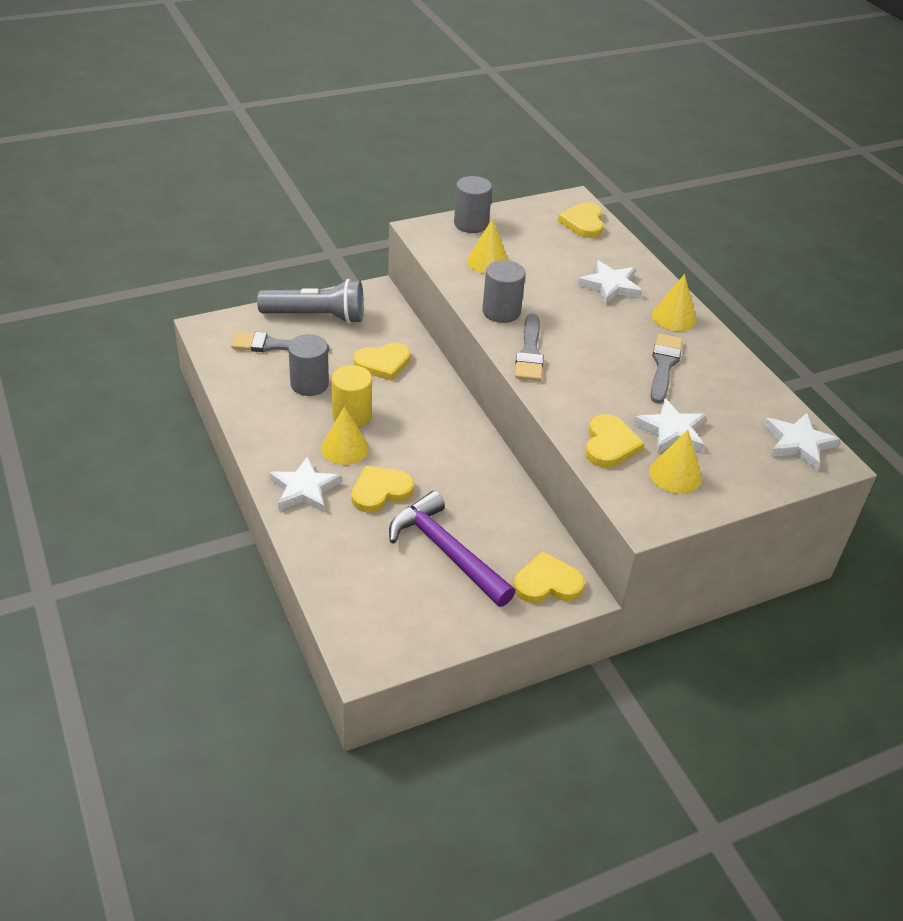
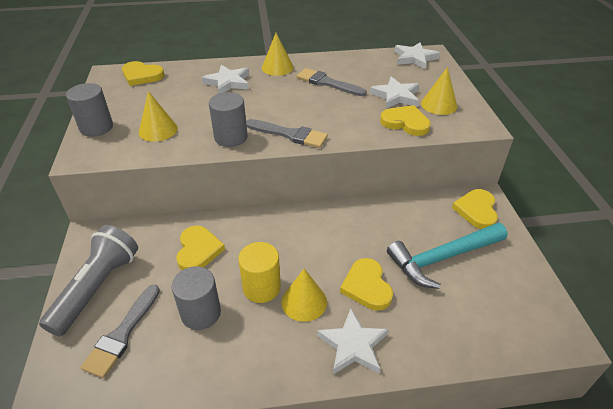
camera: 70 degrees left, 0 degrees up
purple hammer [389,491,515,607] -> turquoise hammer [387,223,508,289]

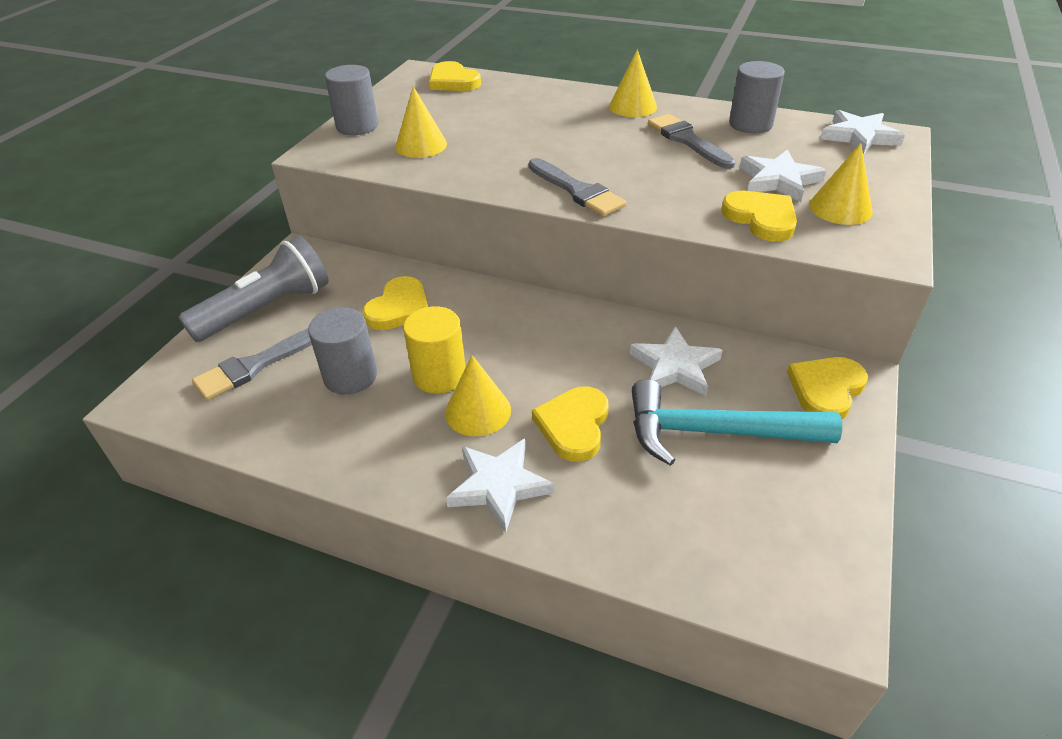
camera: 30 degrees right, 0 degrees up
white star [202,65,249,93] -> white star moved to [630,326,723,396]
grey cylinder [209,92,248,147] -> grey cylinder moved to [729,61,785,133]

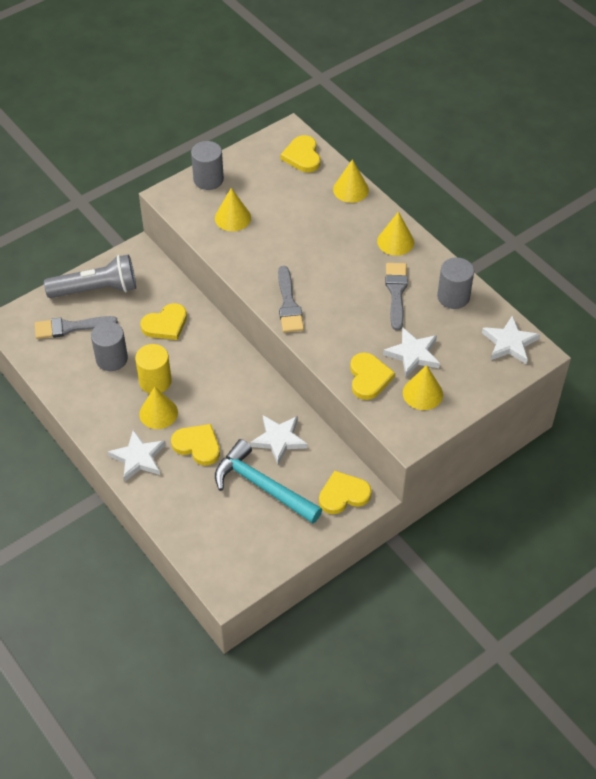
camera: 30 degrees right, 10 degrees up
yellow heart [532,386,609,462] -> yellow heart turned 75 degrees clockwise [171,424,220,466]
none -> yellow cone [333,159,369,203]

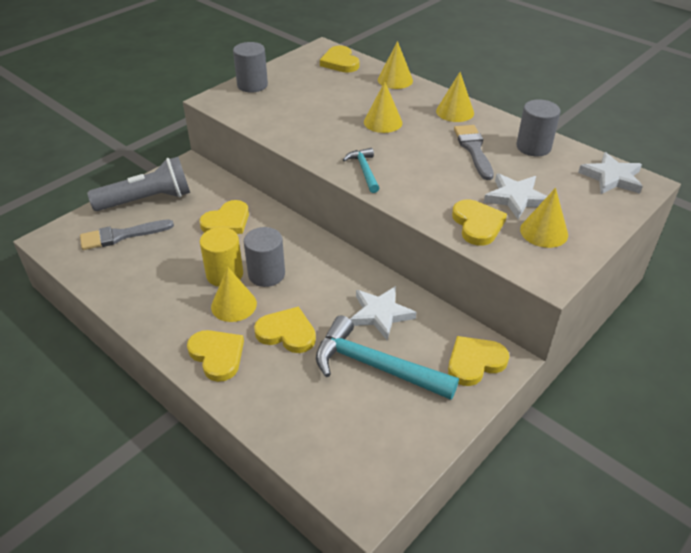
camera: 10 degrees left, 10 degrees down
grey cylinder [91,321,128,371] -> grey cylinder moved to [244,227,285,287]
white star [108,430,165,482] -> yellow heart [187,330,244,382]
yellow cone [215,188,251,231] -> yellow cone moved to [364,82,402,133]
grey brush [278,266,304,333] -> turquoise hammer [343,148,379,193]

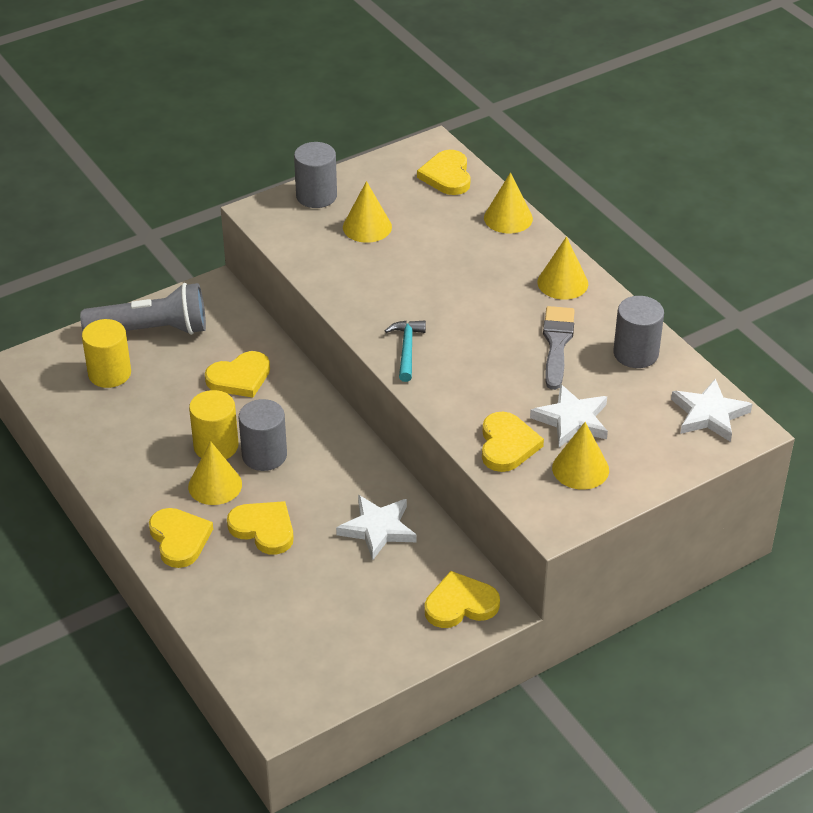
camera: 15 degrees right, 0 degrees up
grey brush [80,219,174,250] -> yellow cylinder [82,319,131,388]
turquoise hammer [316,315,459,400] -> none
yellow cone [364,82,402,133] -> yellow cone moved to [343,181,392,243]

